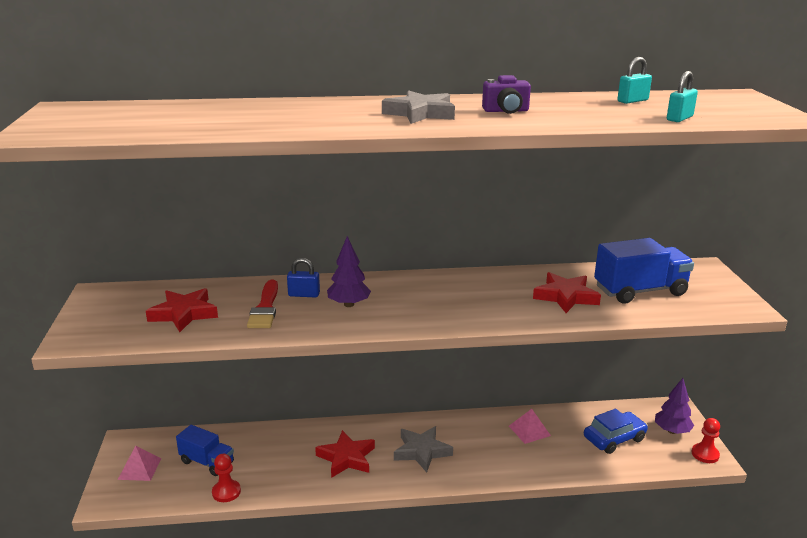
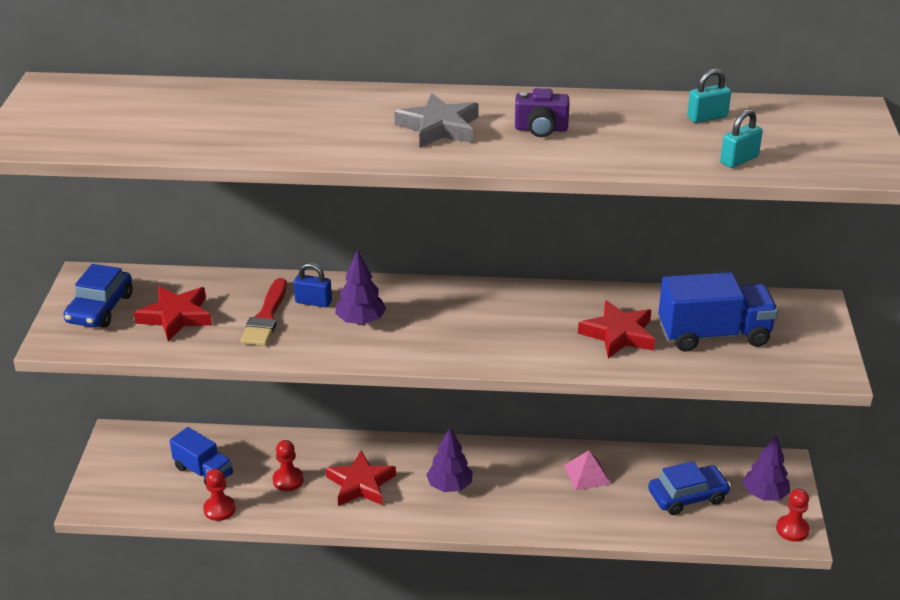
camera: 10 degrees right, 10 degrees up
pink pyramid [118,446,161,481] -> none
grey star [394,426,453,472] -> purple tree [426,427,473,492]
none -> blue car [63,264,133,328]
none -> red pawn [273,440,304,491]

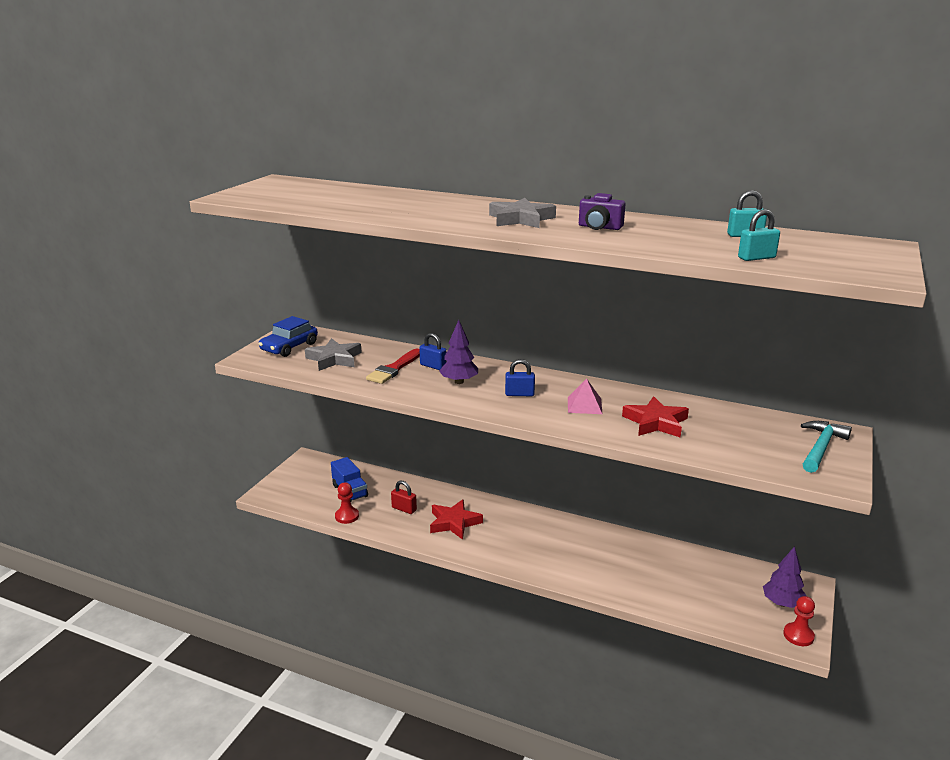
camera: 20 degrees right, 10 degrees down
red star [134,286,212,341] -> grey star [305,338,362,371]
red pawn [273,440,304,491] -> red padlock [391,480,417,514]
purple tree [426,427,473,492] -> none
pink pyramid [563,450,611,491] -> pink pyramid moved to [568,379,602,414]
blue car [648,461,731,515] -> none
blue truck [658,272,778,352] -> none
none -> blue padlock [505,359,535,396]
none -> turquoise hammer [801,421,852,473]

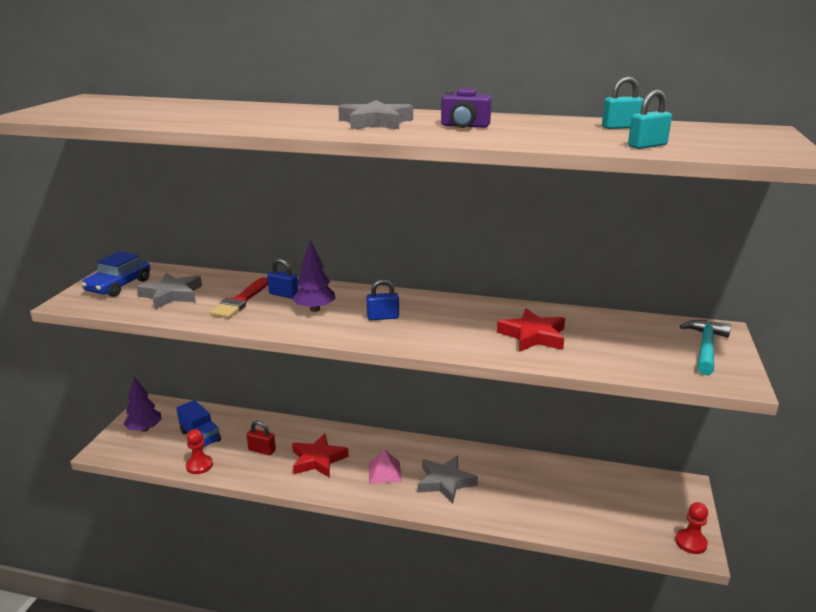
camera: 10 degrees left, 0 degrees up
pink pyramid [568,379,602,414] -> pink pyramid moved to [368,449,402,484]
purple tree [763,546,807,608] -> purple tree moved to [124,377,162,432]
none -> grey star [418,456,478,504]

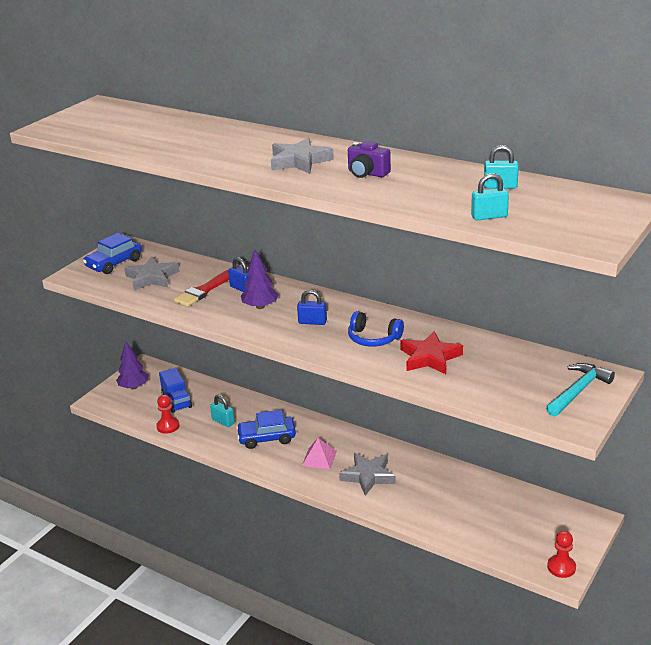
camera: 20 degrees right, 5 degrees up
red padlock [247,421,276,455] -> turquoise padlock [210,395,235,427]
red star [292,433,349,478] -> blue car [236,410,296,449]
none -> blue headphones [348,311,404,347]

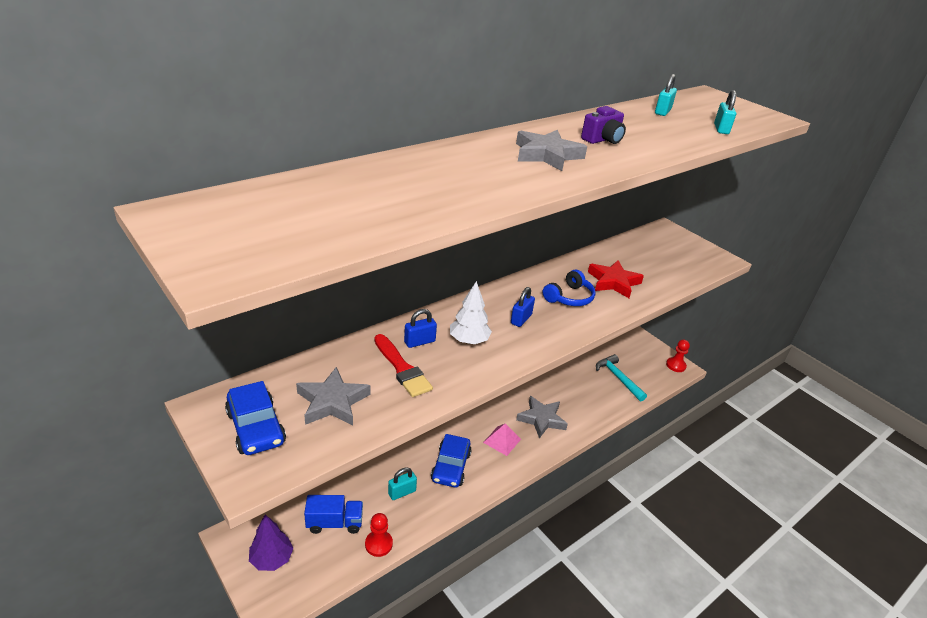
camera: 75 degrees left, 5 degrees up
purple tree [241,250,279,309] -> white tree [450,281,492,344]
turquoise hammer [546,363,615,416] -> turquoise hammer moved to [596,354,647,401]

